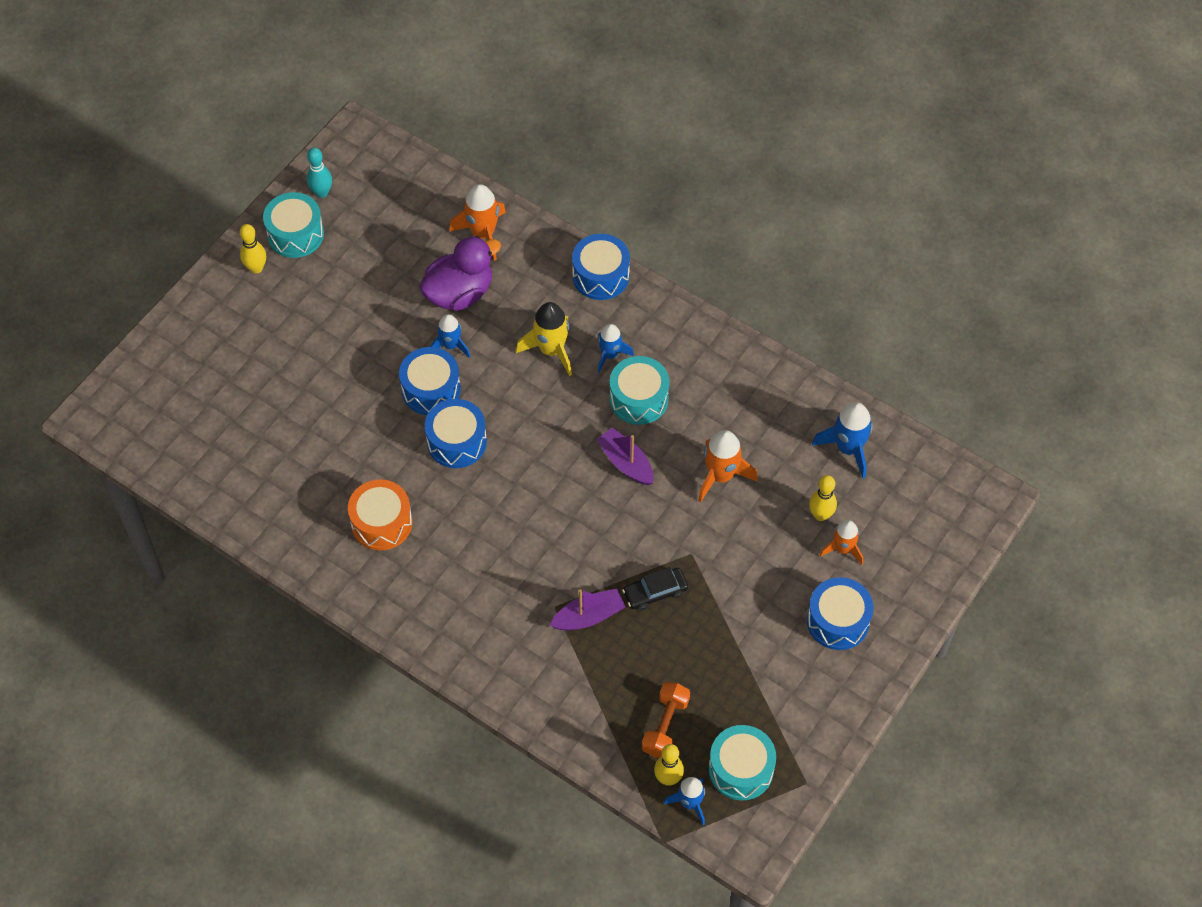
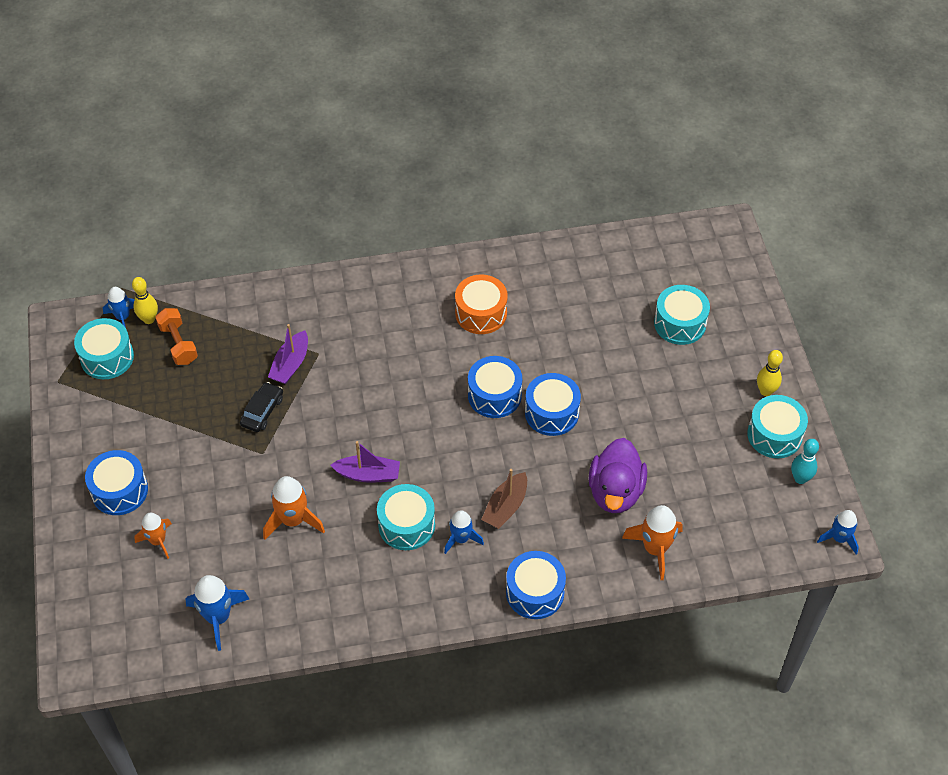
camera: 135 degrees right, 5 degrees down
blue rocket [430,314,470,358] -> blue rocket moved to [817,510,859,555]
yellow rocket [516,302,572,376] -> brown boat [481,469,527,529]
yellow bowling pin [809,475,837,521] -> none
none -> turquoise drum [654,285,710,345]

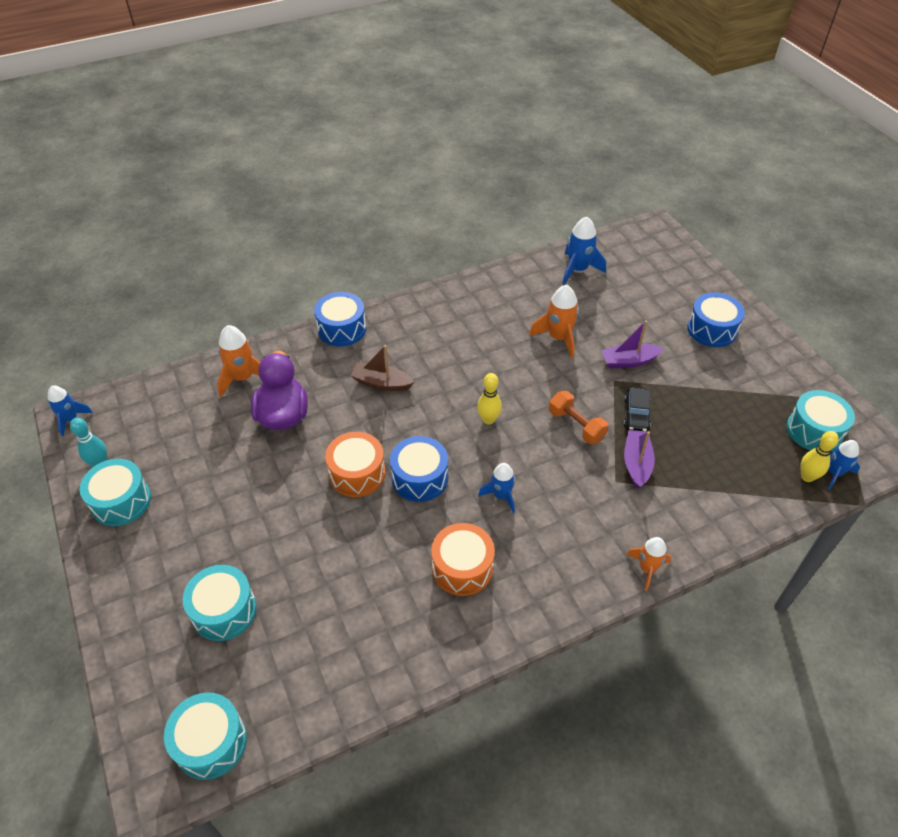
camera: 165 degrees right, 5 degrees down
orange rocket [134,513,172,559] -> orange rocket moved to [627,537,671,591]
orange dumbbell [155,308,198,365] -> orange dumbbell moved to [549,391,608,444]
purple boat [330,441,400,483] -> purple boat moved to [601,321,664,368]
turquoise drum [377,484,435,550] -> turquoise drum moved to [164,693,247,780]
blue rocket [444,510,484,554] -> blue rocket moved to [478,463,515,513]
brown boat [481,469,527,529] -> brown boat turned 90 degrees counterclockwise [350,345,414,391]
blue drum [525,373,581,436] -> orange drum [325,432,385,497]
yellow bowling pin [757,350,783,396] -> yellow bowling pin moved to [477,373,502,425]

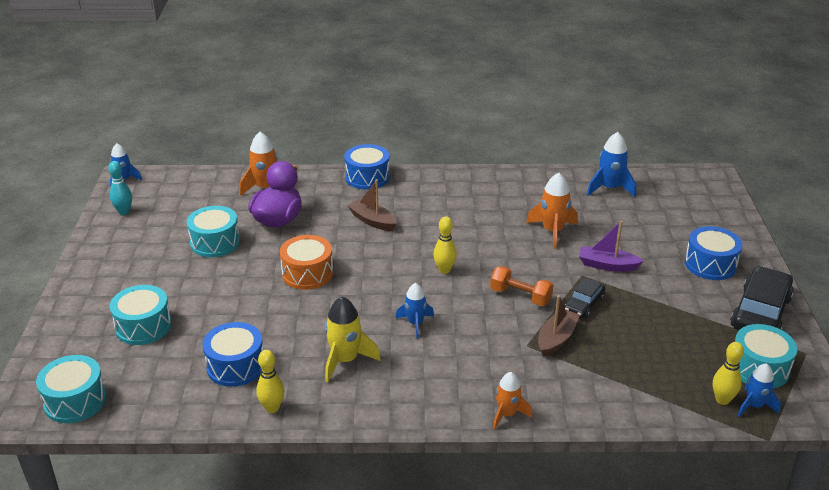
camera: 25 degrees right, 15 degrees down
turquoise drum [80,459,151,526] -> turquoise drum moved to [187,206,240,257]
blue drum [390,436,448,502] -> blue drum moved to [202,322,263,387]
orange drum [431,523,495,596] -> yellow rocket [325,296,381,382]
orange dumbbell [549,391,608,444] -> orange dumbbell turned 45 degrees counterclockwise [490,266,553,306]
purple boat [624,430,655,489] -> brown boat [538,295,580,357]
none -> yellow bowling pin [256,350,285,413]
none -> black car [730,266,794,331]

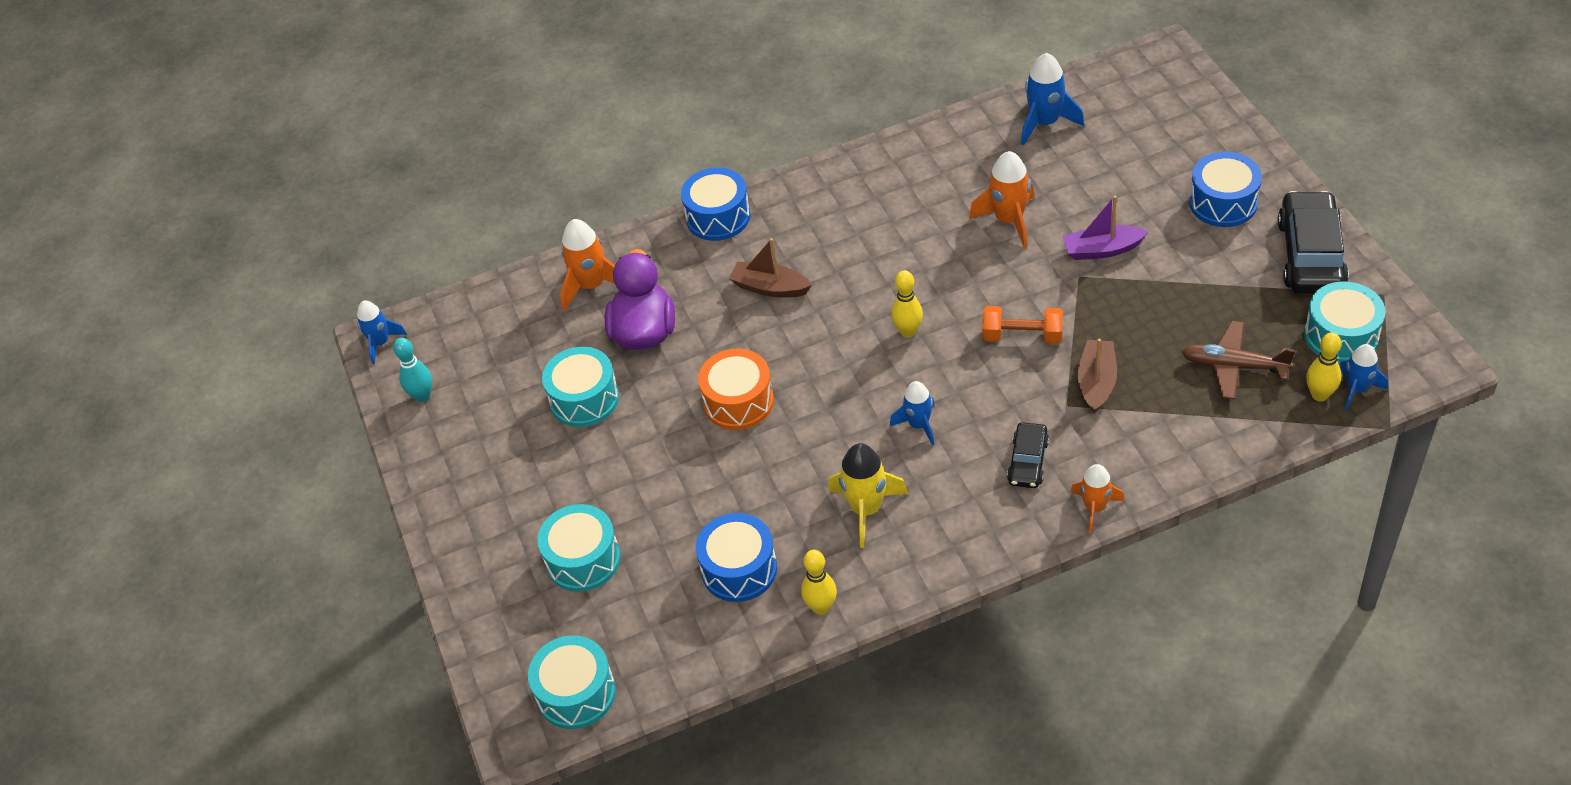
camera: 15 degrees left, 15 degrees up
black car [564,278,605,318] -> black car moved to [1007,422,1049,488]
none -> brown plane [1182,321,1295,399]

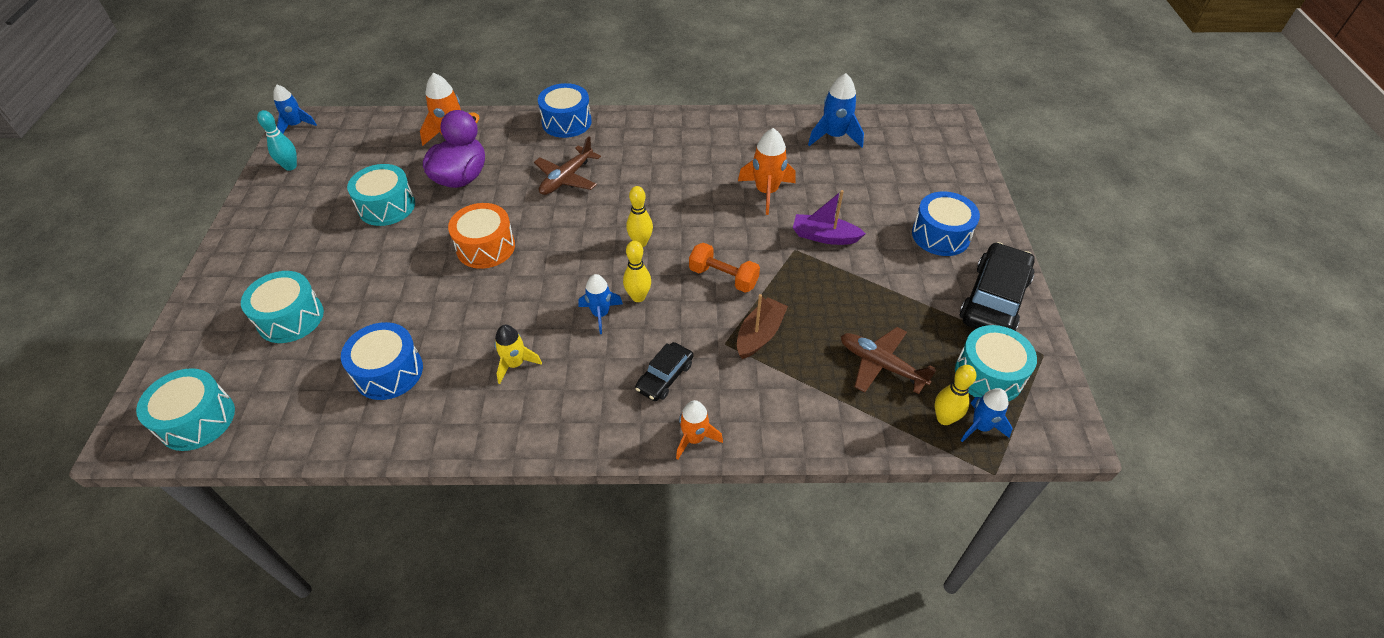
camera: 15 degrees right, 0 degrees up
brown boat [729,238,812,298] -> brown plane [534,137,601,195]
yellow bowling pin [801,550,837,615] -> yellow bowling pin moved to [623,241,651,302]
yellow rocket [828,443,908,548] -> yellow rocket [494,325,542,384], size x0.66

